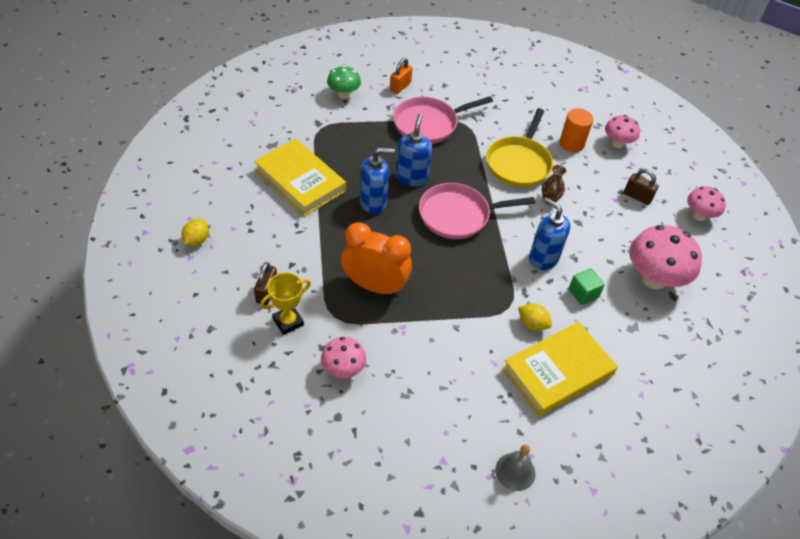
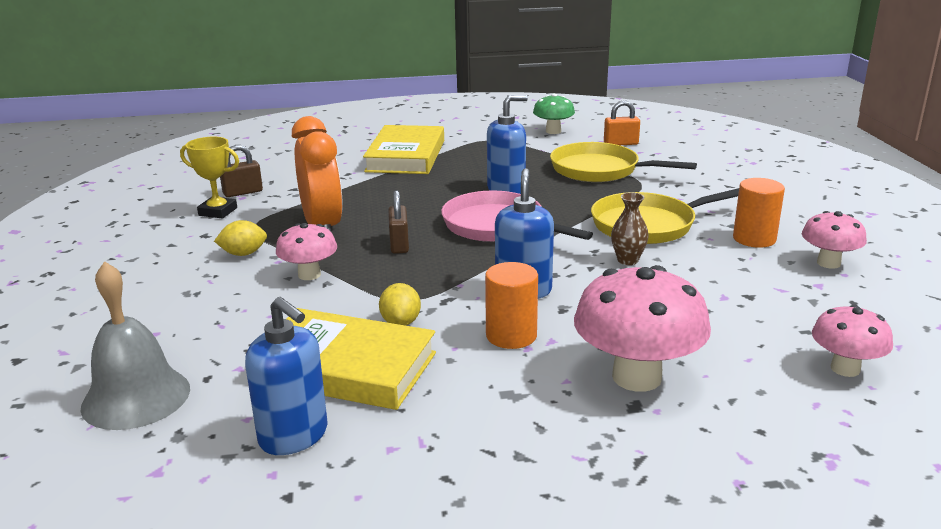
camera: 55 degrees right, 25 degrees down
yellow lemon [181,219,209,246] -> yellow lemon moved to [214,220,267,256]
pink mushroom [321,337,366,378] -> pink mushroom moved to [276,223,337,280]
blue soap dispenser [360,148,395,214] -> blue soap dispenser moved to [245,297,327,455]
pink pan [393,96,493,144] -> yellow pan [550,142,697,182]
grey bell [495,444,535,491] -> grey bell [80,261,190,430], size x1.62
green cube [569,269,605,305] -> orange cylinder [485,262,538,349]
brown padlock [624,169,659,205] -> brown padlock moved to [388,190,409,254]

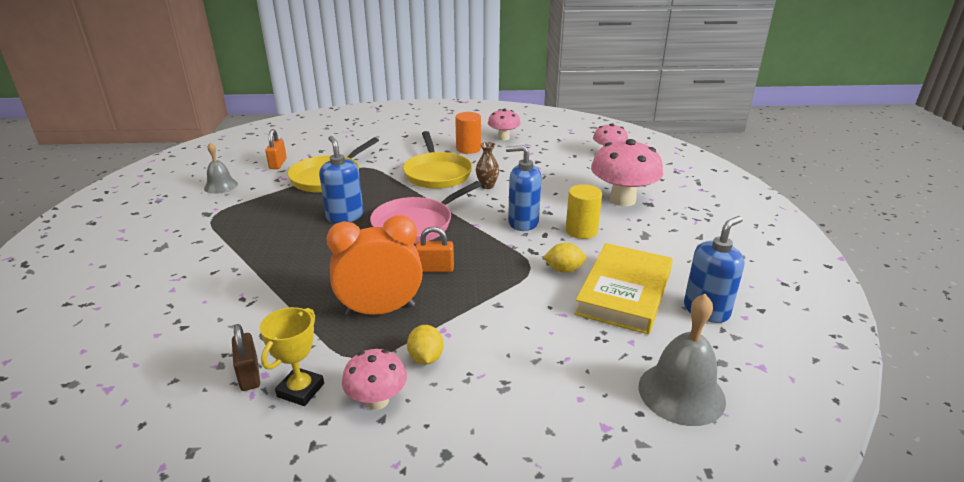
camera: 85 degrees left, 5 degrees up
pink mushroom [276,223,337,280] -> pink mushroom moved to [342,349,407,410]
yellow book [363,125,444,174] -> none
brown padlock [388,190,409,254] -> orange padlock [415,227,454,272]
orange cylinder [485,262,538,349] -> yellow cylinder [566,184,602,239]
green mushroom [533,93,575,134] -> grey bell [204,143,238,194]

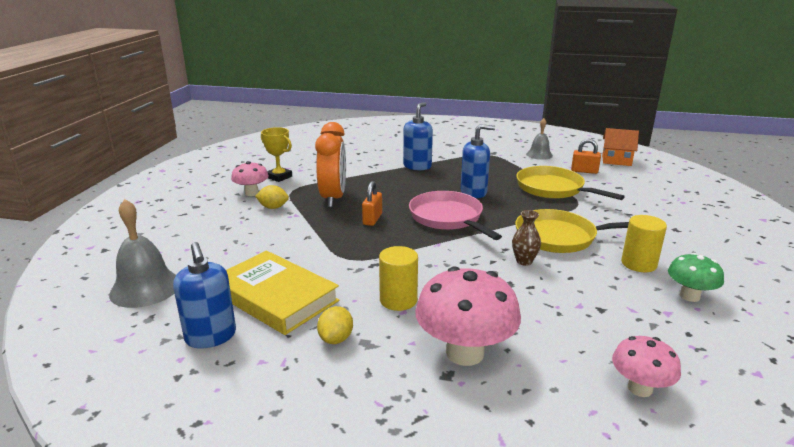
camera: 105 degrees right, 5 degrees down
brown padlock [232,324,260,391] -> none
orange cylinder [455,112,481,154] -> yellow cylinder [621,215,667,272]
pink mushroom [488,109,521,140] -> green mushroom [668,253,724,302]
blue soap dispenser [506,145,541,231] -> blue soap dispenser moved to [403,102,433,170]
yellow lemon [543,243,586,273] -> yellow lemon moved to [317,306,353,344]
none -> orange house [602,128,639,166]

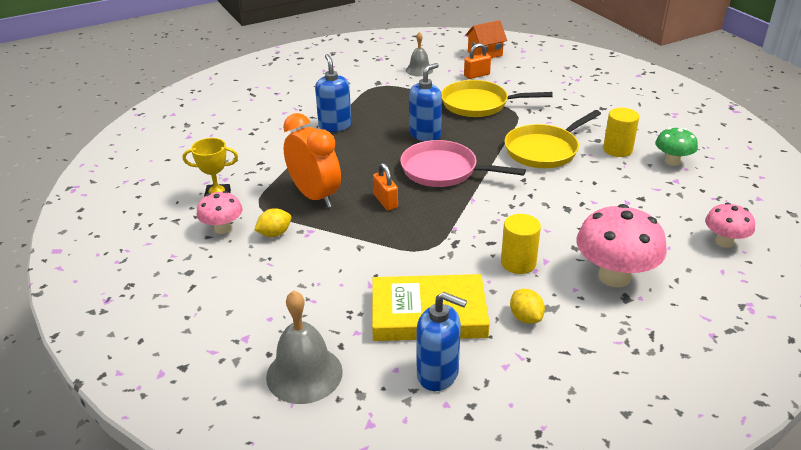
camera: 40 degrees left, 10 degrees up
brown vase [512,210,541,266] -> none

